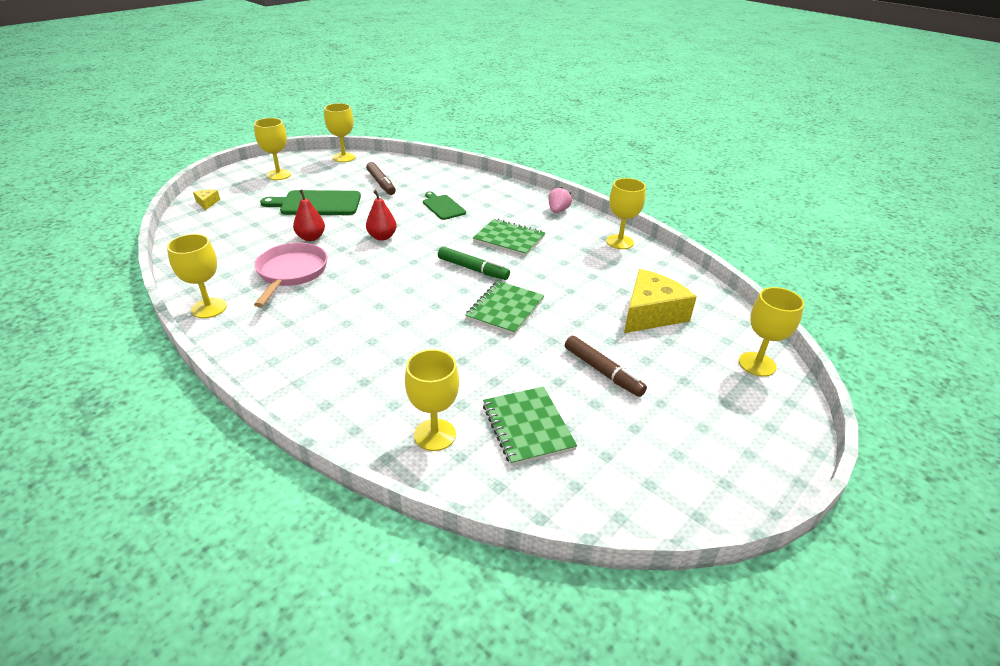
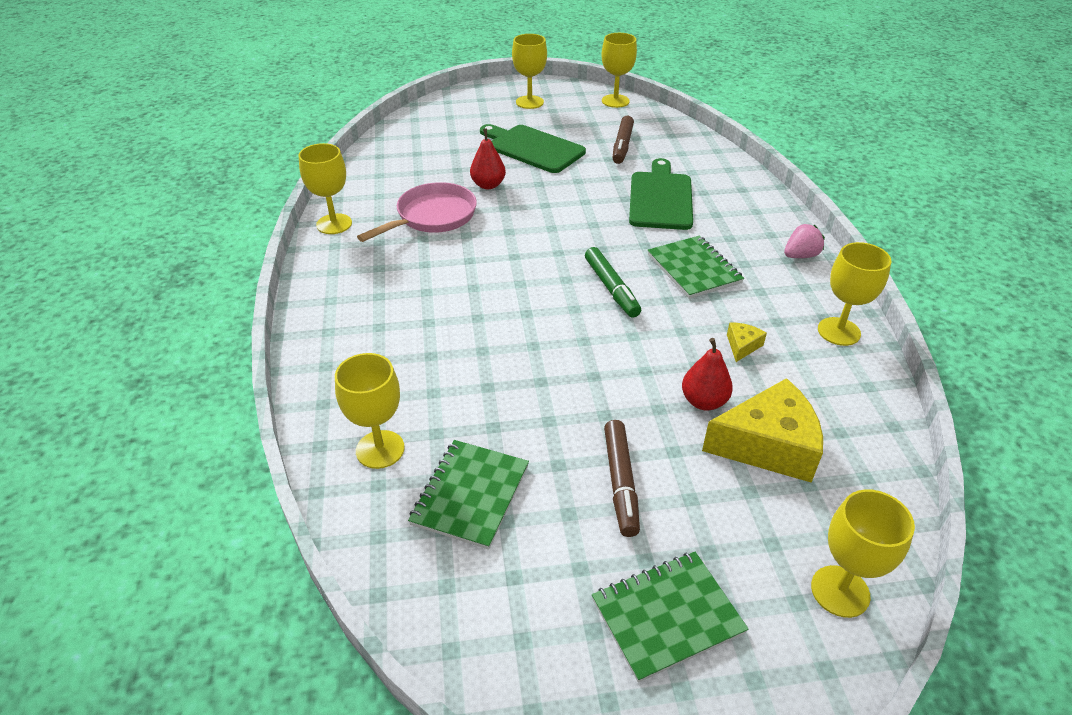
camera: 40 degrees right, 5 degrees up
yellow cheese [193,190,220,210] -> yellow cheese moved to [727,322,767,362]
red pear [366,190,397,241] -> red pear moved to [682,338,733,411]
green cutting board [423,192,466,220] -> green cutting board [629,158,693,230], size x1.63
green notebook [465,281,544,335] -> green notebook moved to [592,552,749,683]

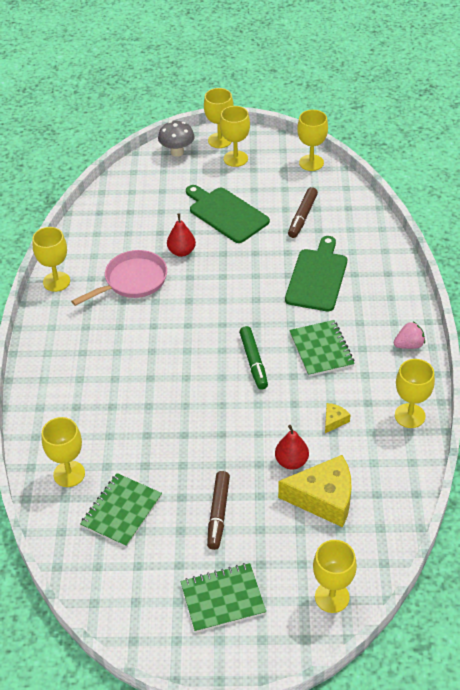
camera: 10 degrees right, 5 degrees up
none -> grey mushroom [158,121,195,157]
none -> yellow goblet [204,88,234,148]

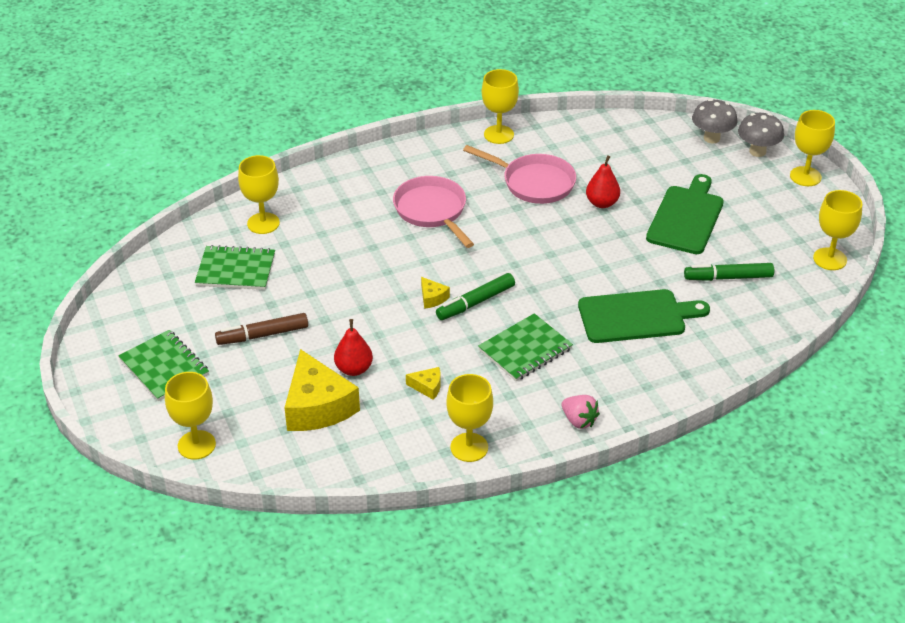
camera: 65 degrees right, 5 degrees down
yellow goblet [220,106,250,167] -> none
brown marker [288,187,318,238] -> green marker [684,263,774,281]
none -> pink pan [393,176,474,248]
none -> yellow cheese [421,277,450,309]
none -> grey mushroom [692,99,738,143]

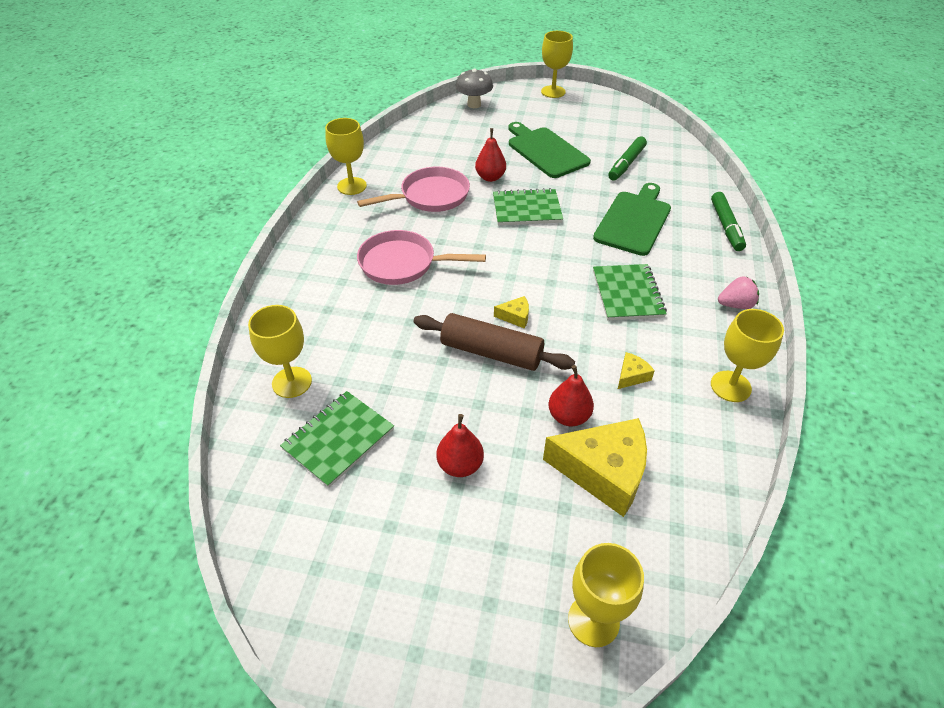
camera: 55 degrees left, 5 degrees up
green notebook [118,330,209,401] -> green notebook moved to [493,188,563,225]
brown marker [215,313,308,345] -> red pear [437,414,484,477]
green marker [436,273,515,320] -> green marker moved to [711,192,746,251]
grey mushroom [738,113,784,157] -> none
yellow goblet [813,190,862,270] -> none
none -> brown rolling pin [413,313,575,371]

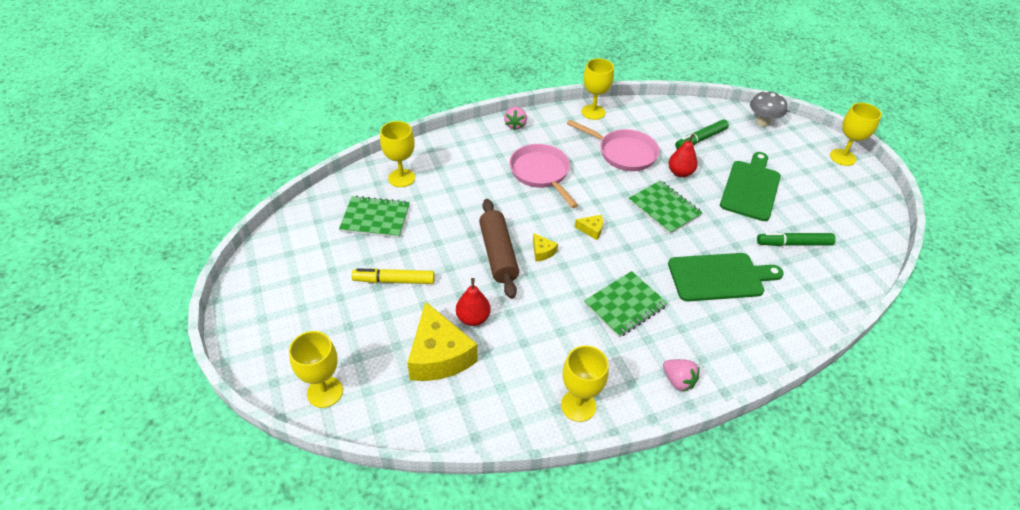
camera: 55 degrees right, 0 degrees up
red pear [437,414,484,477] -> yellow marker [351,268,435,284]
yellow cheese [618,352,655,389] -> yellow cheese moved to [575,215,603,240]
green marker [711,192,746,251] -> green marker moved to [675,120,729,149]
none -> pink strawberry [504,107,527,130]

